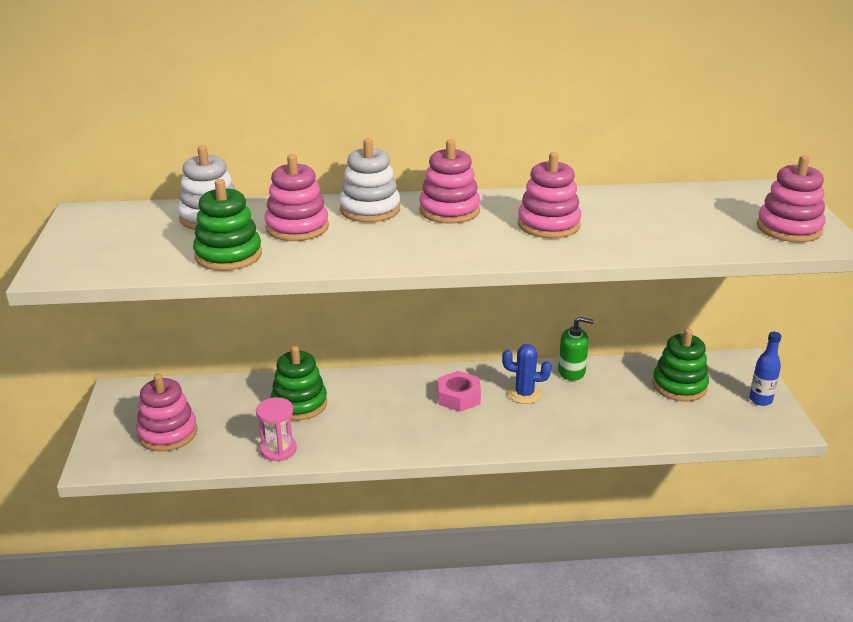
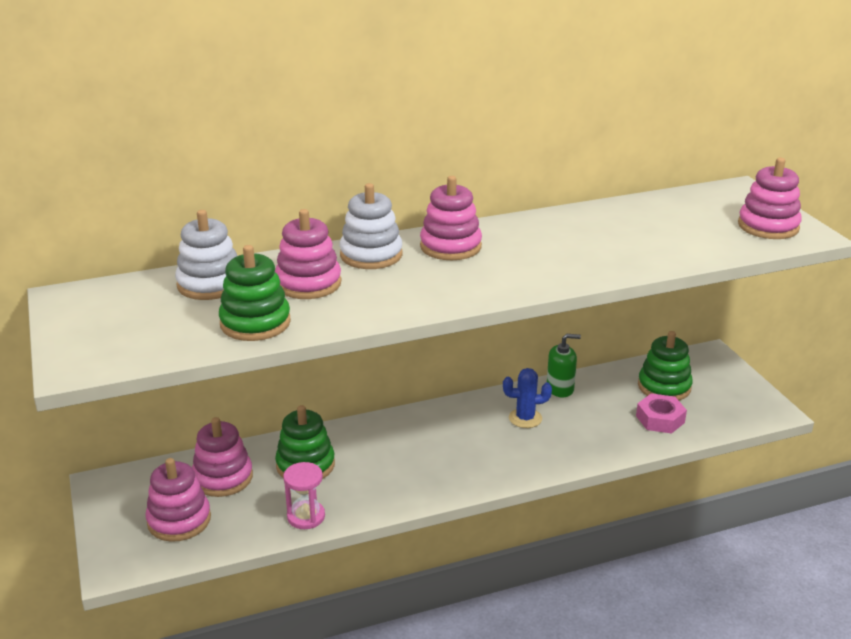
camera: 15 degrees left, 0 degrees up
pink nut [438,371,481,412] -> pink nut moved to [636,393,687,434]
pink stacking toy [518,152,581,238] -> pink stacking toy moved to [192,417,253,497]
blue bottle [749,332,781,406] -> none

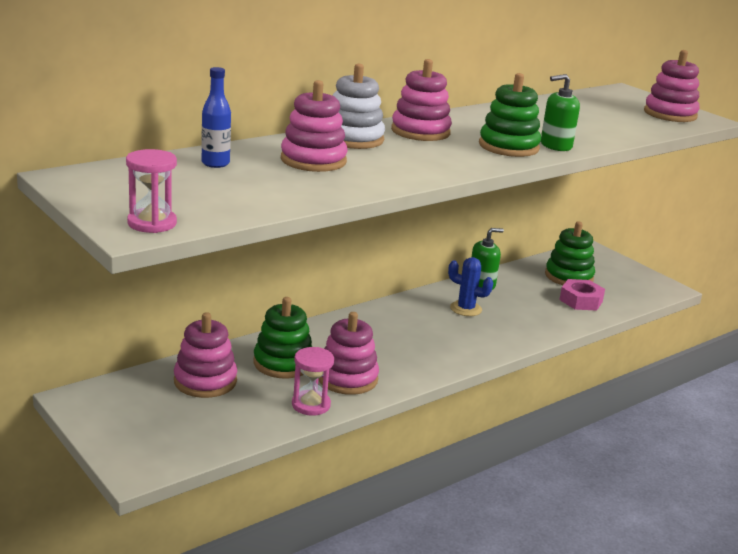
camera: 20 degrees left, 5 degrees down
pink stacking toy [145,458,211,542] -> pink stacking toy moved to [318,312,379,395]
white stacking toy [175,210,237,300] -> blue bottle [201,67,231,168]
green stacking toy [219,245,291,341] -> green stacking toy moved to [479,73,541,157]
blue cactus [503,368,552,428] -> blue cactus turned 45 degrees clockwise [448,257,493,316]
none -> pink hourglass [126,149,177,233]
none -> green soap dispenser [541,74,580,151]

